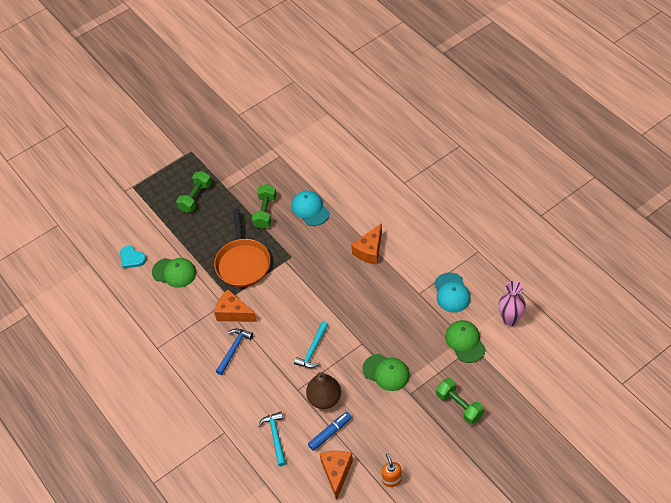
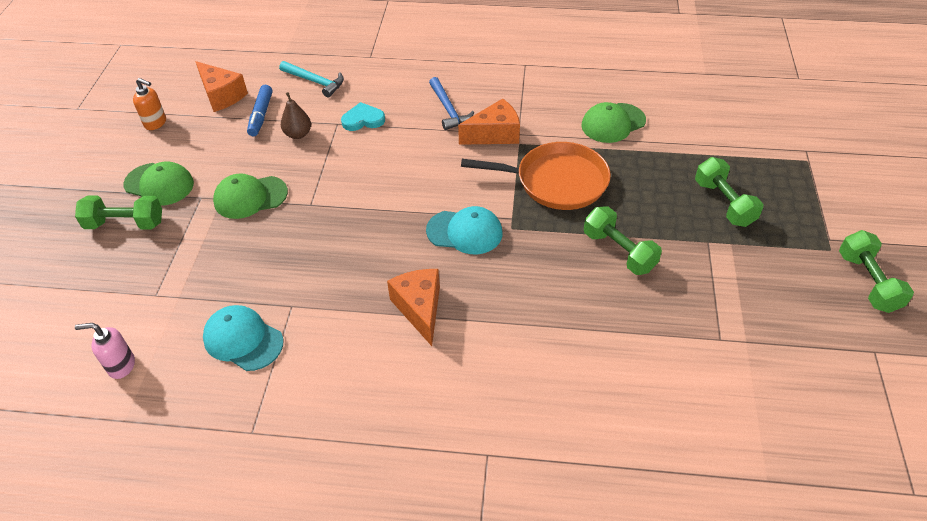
camera: 130 degrees right, 5 degrees down
turquoise heart [120,246,146,269] -> turquoise heart moved to [341,102,385,131]
orange pan [214,209,271,287] -> orange pan turned 150 degrees clockwise [461,142,611,210]
turquoise cap [291,191,329,226] -> turquoise cap moved to [426,206,503,254]
turquoise hammer [294,321,329,368] -> none
brown pear [306,372,341,409] -> brown pear [281,92,311,139], size x0.62
green cap [445,320,486,363] -> green cap moved to [123,161,194,206]
pink vase [499,281,526,326] -> pink soap dispenser [75,323,135,379]
none -> green dumbbell [839,230,914,313]

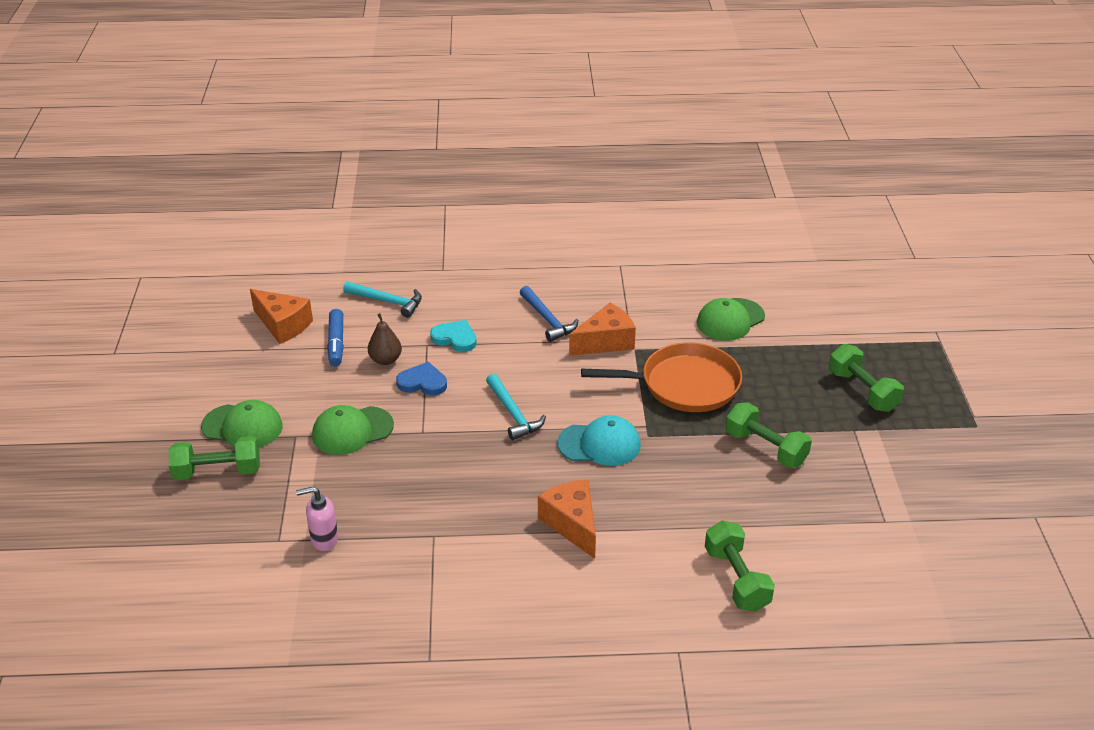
camera: 10 degrees left, 10 degrees down
pink soap dispenser [75,323,135,379] -> pink soap dispenser moved to [296,486,338,551]
orange soap dispenser [133,78,166,130] -> none
turquoise cap [203,305,284,371] -> none
turquoise heart [341,102,385,131] -> turquoise heart turned 45 degrees clockwise [430,320,477,352]
green dumbbell [839,230,914,313] -> green dumbbell moved to [705,520,775,612]
none -> blue heart [396,362,447,396]
none -> turquoise hammer [486,374,546,440]

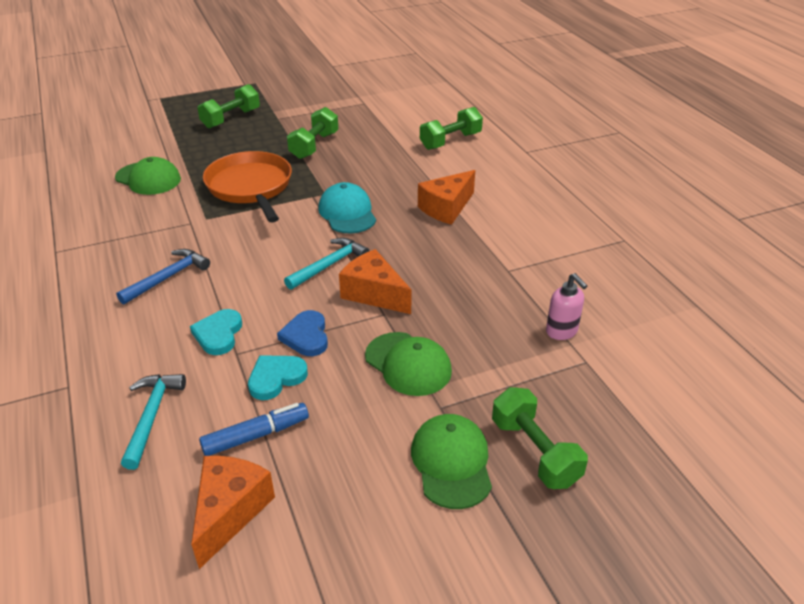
camera: 110 degrees left, 0 degrees up
brown pear [368,313,402,365] -> turquoise heart [248,355,308,400]
orange cheese [569,303,636,356] -> orange cheese moved to [339,249,412,314]

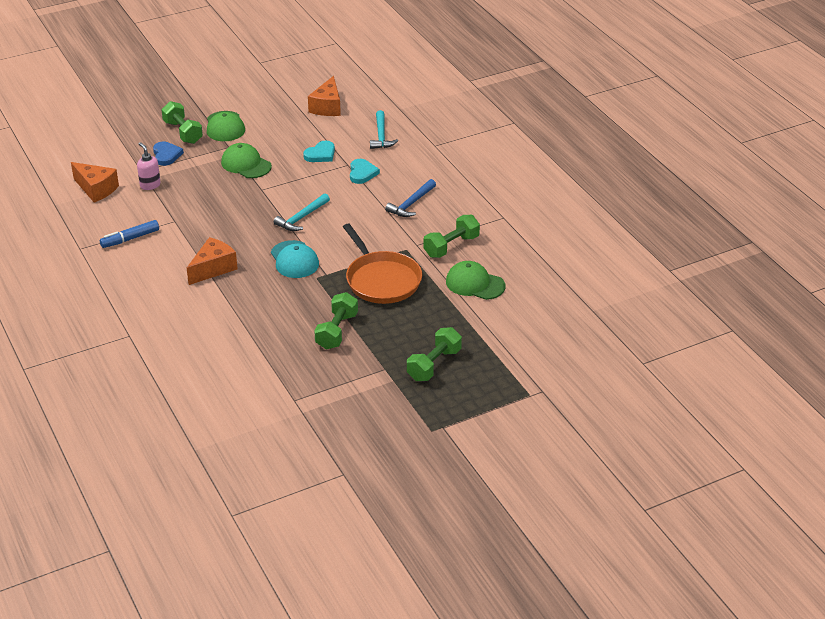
camera: 175 degrees right, 0 degrees up
blue marker [199,403,309,456] -> blue marker moved to [100,220,159,248]
blue heart [277,310,328,356] -> blue heart moved to [153,141,184,166]
orange cheese [339,249,412,314] -> orange cheese moved to [71,162,119,202]
green dumbbell [420,107,483,150] -> green dumbbell moved to [423,215,480,258]

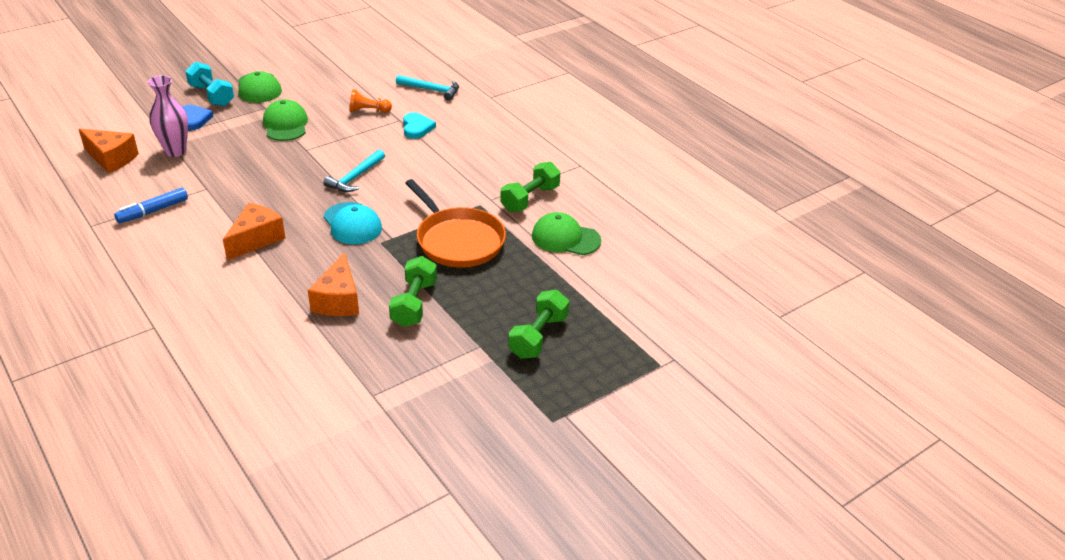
camera: 10 degrees left, 0 degrees up
pink soap dispenser [137,142,161,190] -> pink vase [148,75,188,157]
green dumbbell [161,101,203,144] -> turquoise dumbbell [185,62,234,107]
green cap [221,143,272,178] -> green cap turned 45 degrees clockwise [263,99,308,141]
turquoise heart [303,141,335,162] -> orange pawn [349,89,392,113]
orange cheese [308,76,341,116] -> orange cheese moved to [308,252,359,316]
turquoise hammer [370,110,398,149] -> turquoise hammer turned 60 degrees counterclockwise [396,75,459,101]
blue hammer [385,179,436,217] -> none

